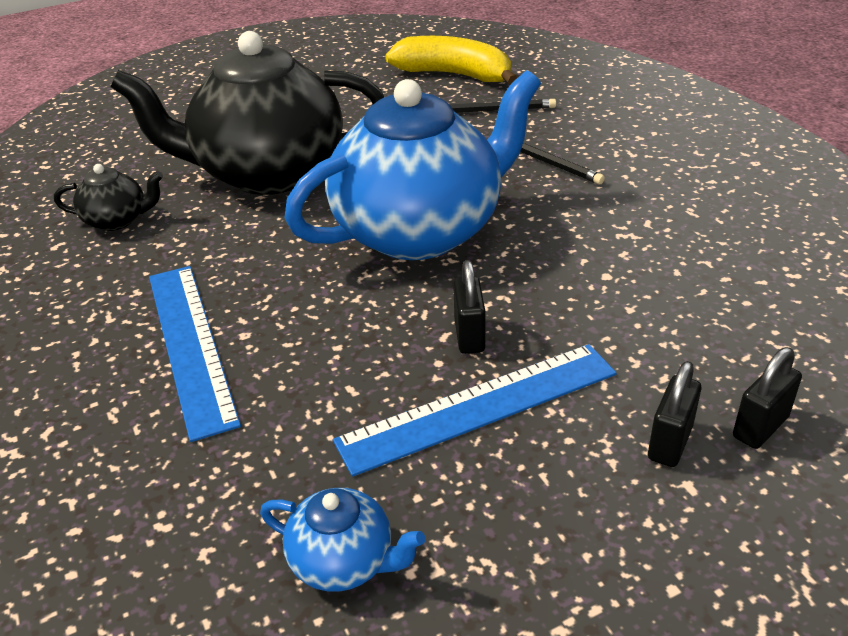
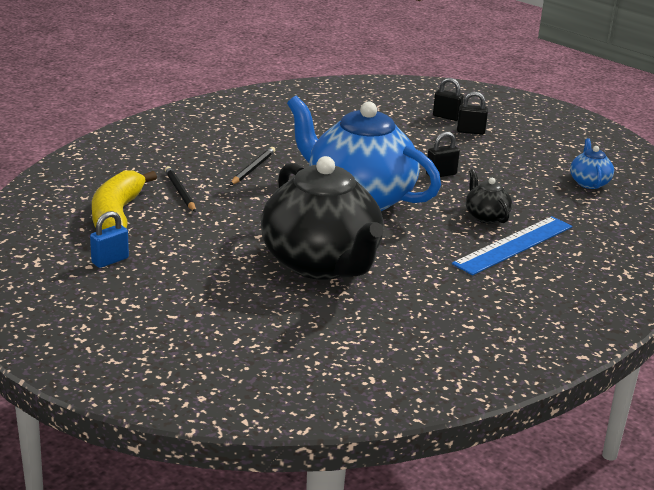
camera: 115 degrees left, 10 degrees down
black teapot [54,164,163,231] -> black teapot moved to [466,169,512,224]
blue ruler [333,344,616,477] -> none
none -> blue padlock [90,211,129,268]

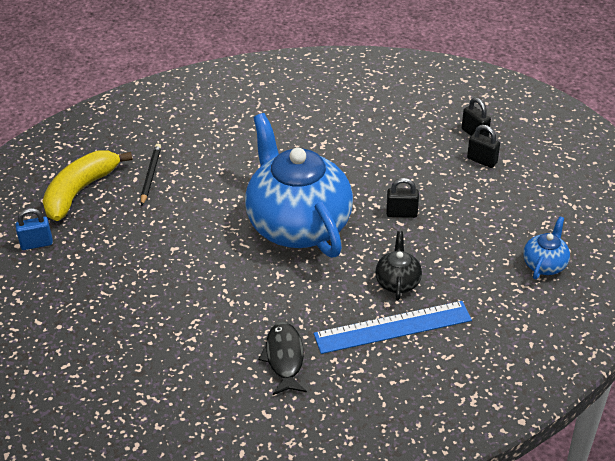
camera: 30 degrees right, 15 degrees up
black pencil [230,147,275,185] -> none
black teapot [261,156,384,280] -> none
none -> black fish [258,322,307,395]

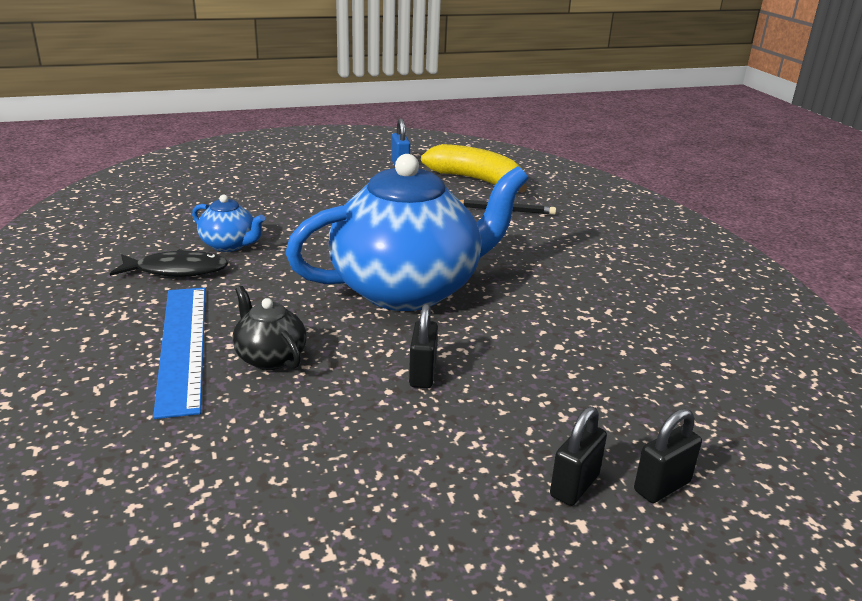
camera: 90 degrees right, 15 degrees down
black teapot [375,231,422,300] -> black teapot turned 135 degrees counterclockwise [232,286,307,370]
blue teapot [523,216,570,279] -> blue teapot moved to [192,194,265,252]

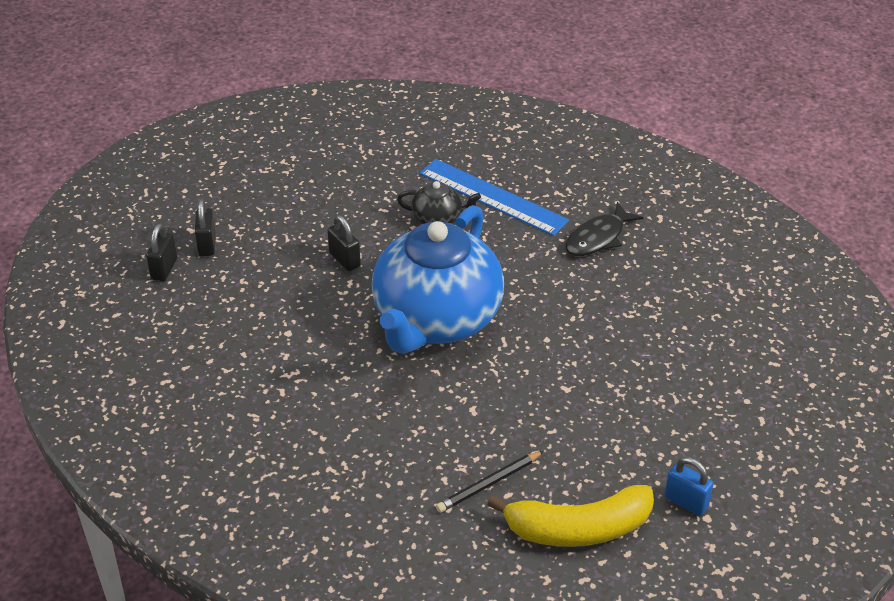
camera: 140 degrees right, 15 degrees up
blue teapot [192,194,265,252] -> none

